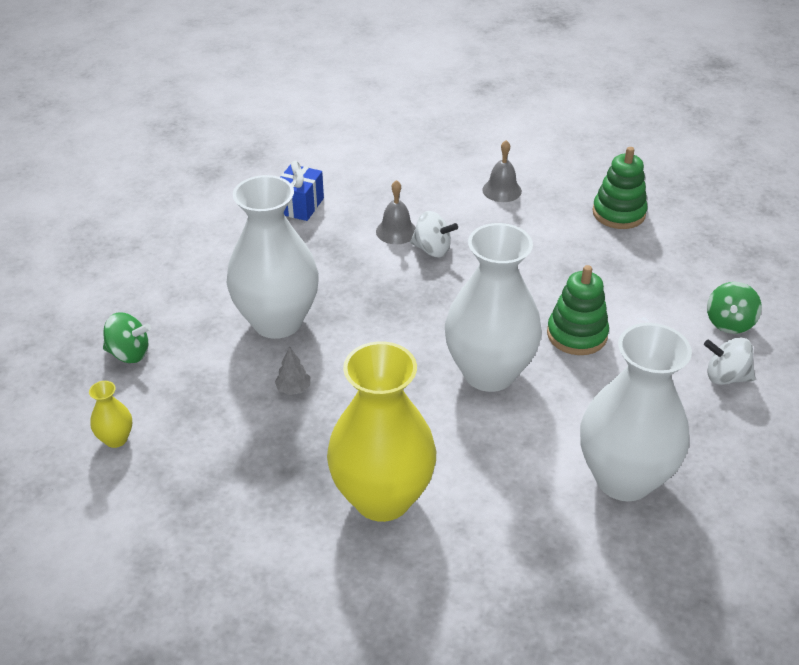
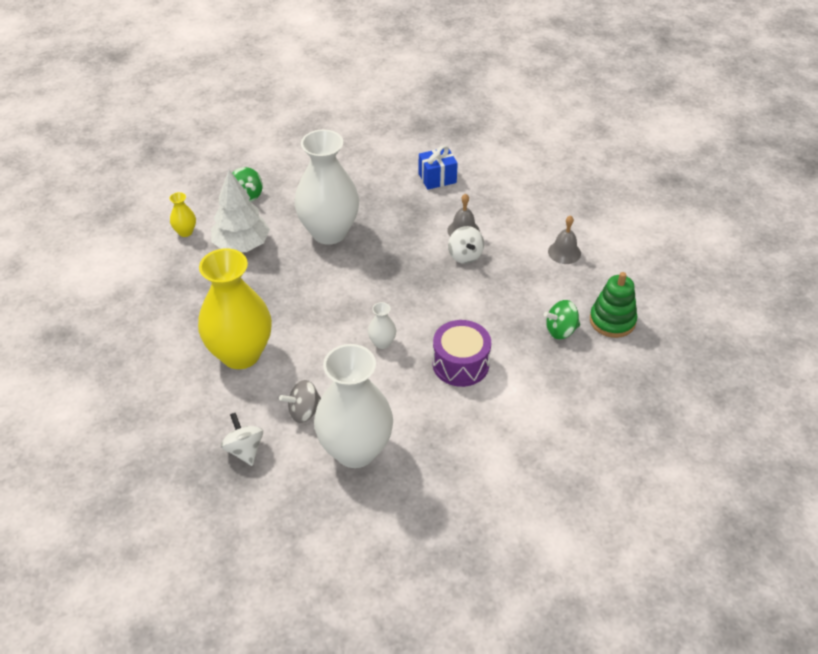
camera: 50 degrees right, 5 degrees up
grey tree [275,346,310,395] -> none
white vase [445,223,542,392] -> white vase [368,302,396,349], size x0.41
green stacking toy [547,265,609,355] -> purple drum [433,320,491,387]
white spinning top [704,337,755,385] -> white spinning top moved to [221,413,263,466]
green spinning top [707,282,762,334] -> green spinning top moved to [544,300,580,339]
none -> white tree [211,170,270,252]
none -> grey spinning top [279,380,321,423]

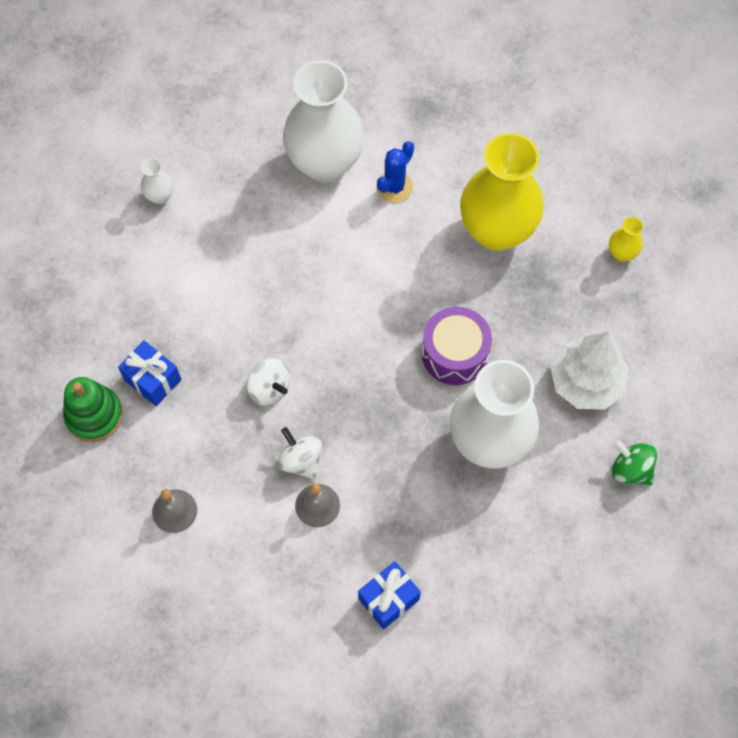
camera: 160 degrees right, 20 degrees up
yellow vase [170,192,196,237] -> yellow vase moved to [609,217,644,262]
white spinning top [221,413,263,466] -> white spinning top moved to [247,358,290,405]
grey spinning top [279,380,321,423] -> blue cactus [377,141,414,203]
white vase [368,302,396,349] -> white vase moved to [141,158,173,204]
purple drum [433,320,491,387] -> purple drum moved to [422,307,492,385]
green spinning top [544,300,580,339] -> blue gift [118,340,181,406]

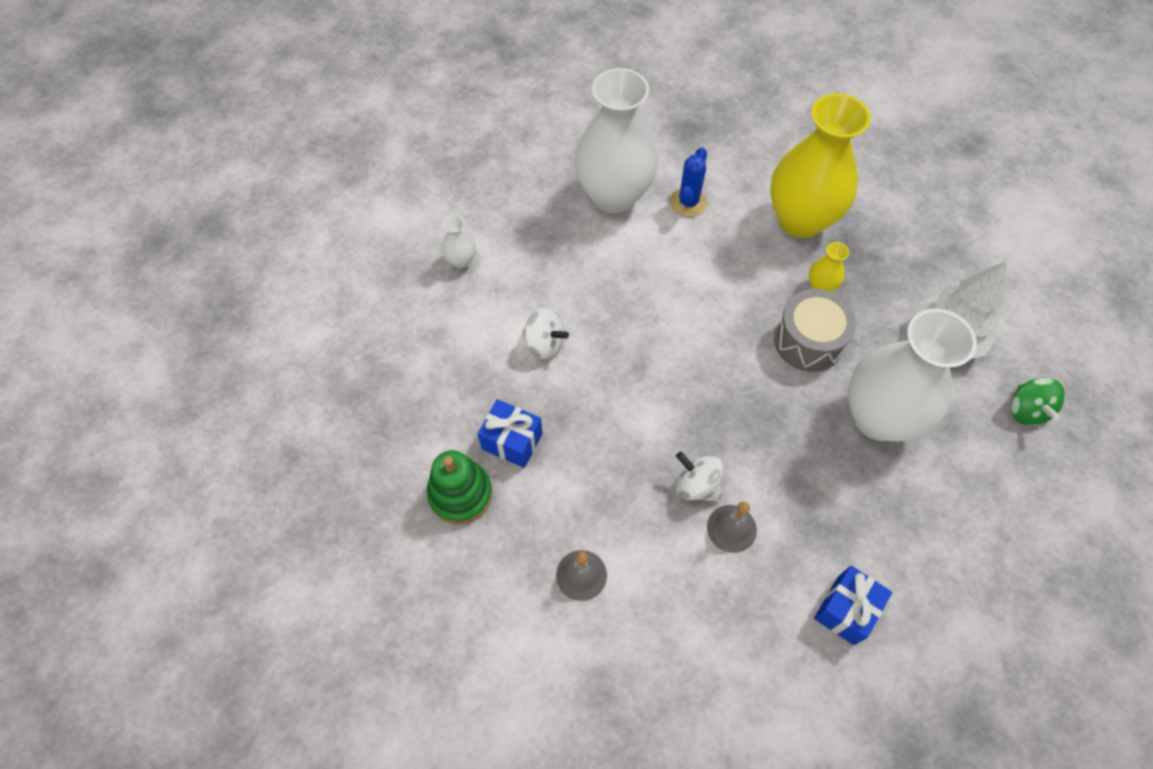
camera: 15 degrees left, 5 degrees down
white spinning top [247,358,290,405] -> white spinning top moved to [522,308,569,359]
purple drum [422,307,492,385] -> grey drum [774,289,857,372]
yellow vase [609,217,644,262] -> yellow vase moved to [809,242,849,292]
green spinning top [612,440,657,486] -> green spinning top turned 120 degrees counterclockwise [1011,377,1065,425]

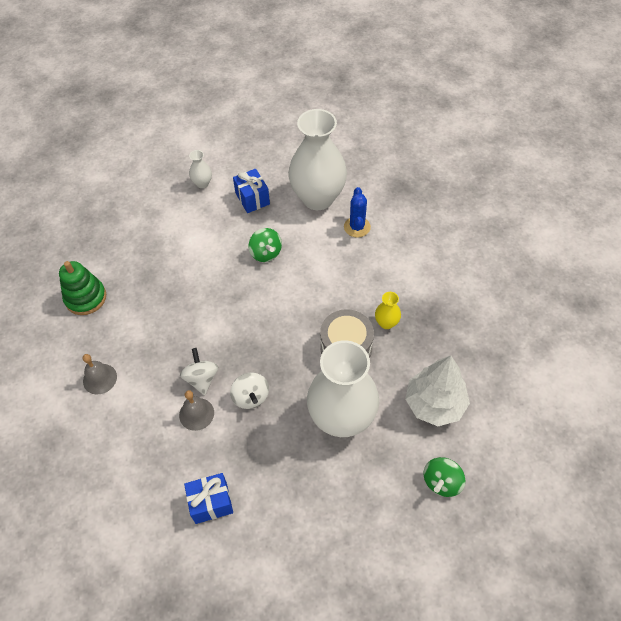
camera: 40 degrees right, 5 degrees down
blue gift [478,399,542,468] -> blue gift moved to [233,169,270,213]
white spinning top [522,308,569,359] -> white spinning top moved to [230,373,269,409]
blue cactus [670,147,707,217] -> blue cactus turned 60 degrees counterclockwise [344,187,371,238]
yellow vase [770,93,871,238] -> none
none -> green spinning top [249,228,282,262]

